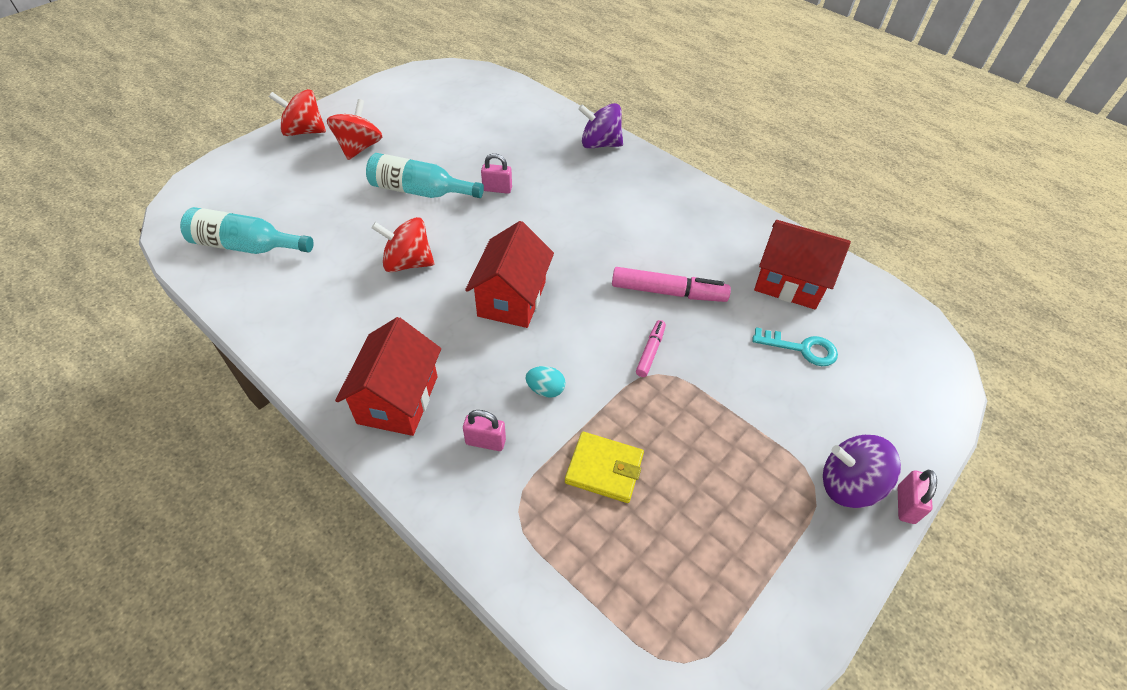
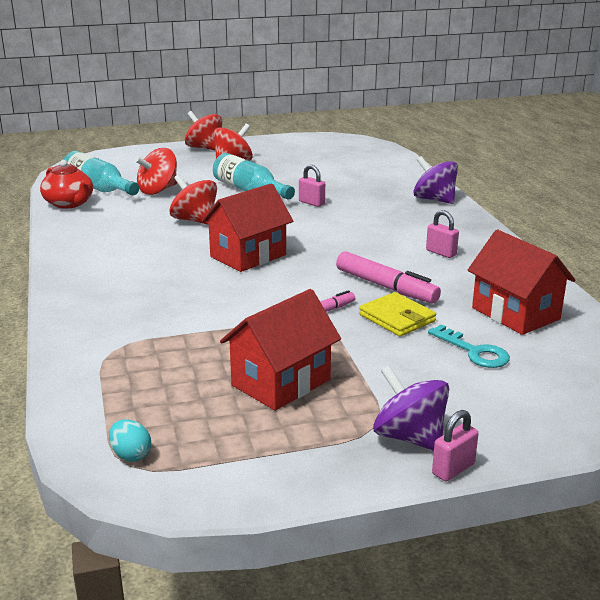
camera: 35 degrees right, 25 degrees down
red house [335,317,441,436] -> red house moved to [220,289,341,411]
pink padlock [463,410,506,451] -> pink padlock moved to [426,210,459,258]
turquoise egg [525,366,566,398] -> turquoise egg moved to [109,419,151,462]
yellow wallet [565,432,644,503] -> yellow wallet moved to [359,292,436,337]
none -> red teapot [40,160,93,209]
none -> red spinning top [135,148,177,195]

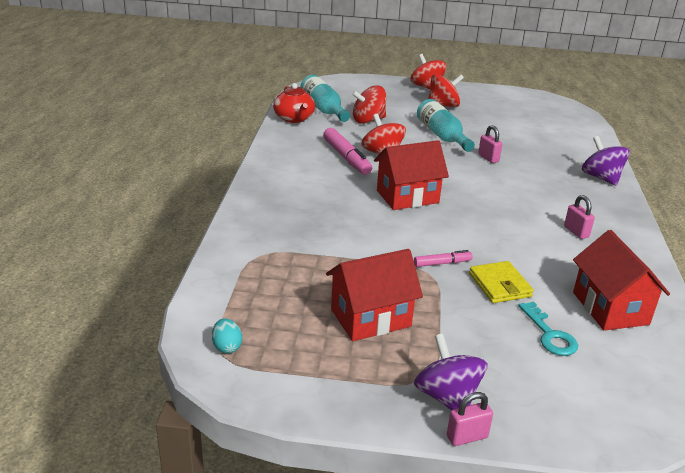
camera: 20 degrees right, 5 degrees up
pink marker [336,251,441,303] -> pink marker moved to [323,128,372,175]

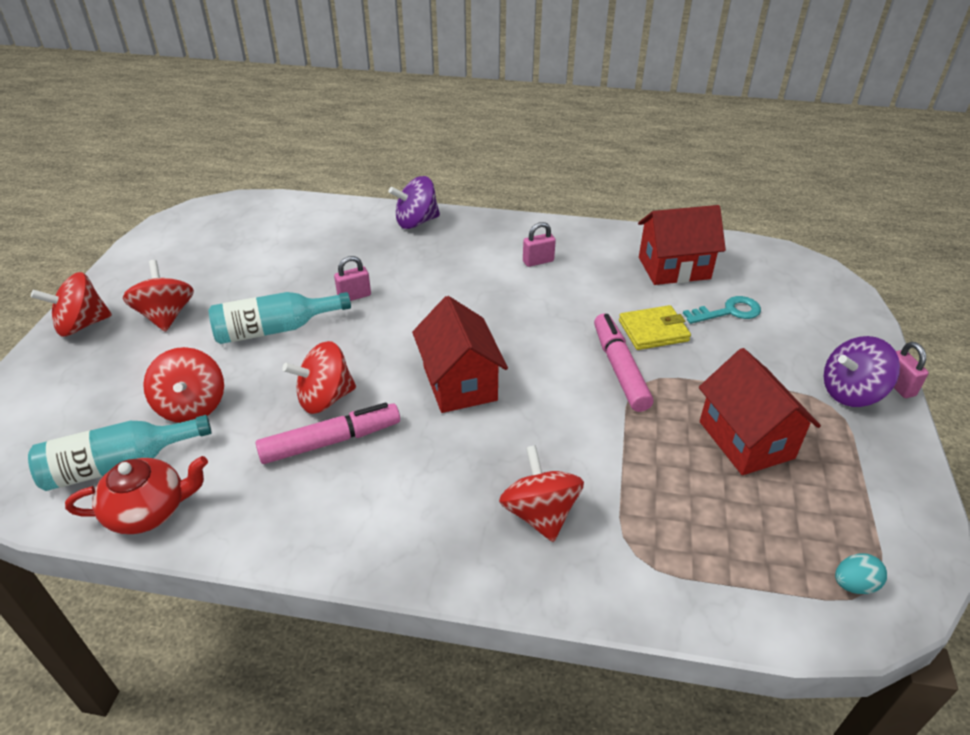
camera: 85 degrees left, 10 degrees up
pink marker [414,250,472,267] -> pink marker [594,314,653,412], size x1.80
none -> red spinning top [499,445,584,542]

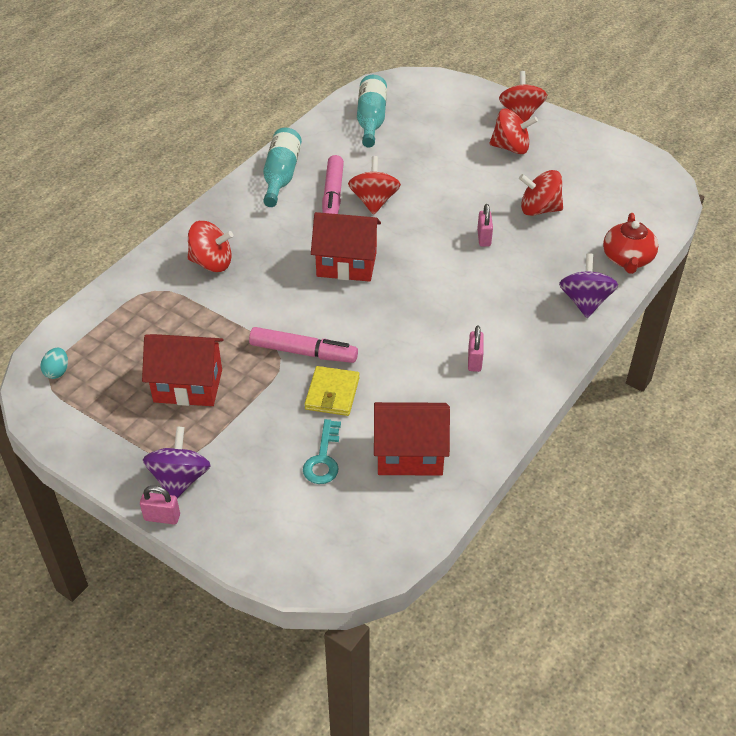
camera: 115 degrees right, 5 degrees up
red teapot [65,456,208,534] -> red teapot moved to [603,213,658,274]
red spinning top [143,347,224,423] -> red spinning top moved to [519,170,563,216]
turquoise bottle [208,292,351,344] -> turquoise bottle moved to [263,128,302,207]
red house [638,205,726,285] -> red house turned 75 degrees clockwise [374,402,450,476]

